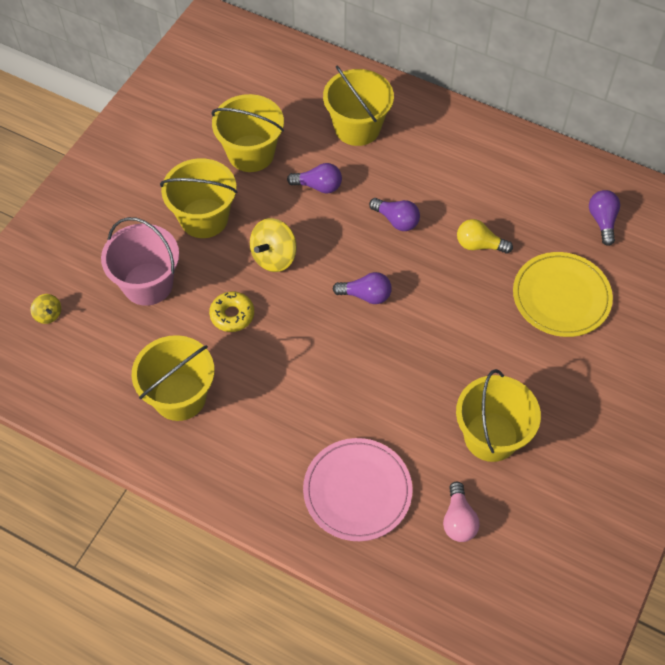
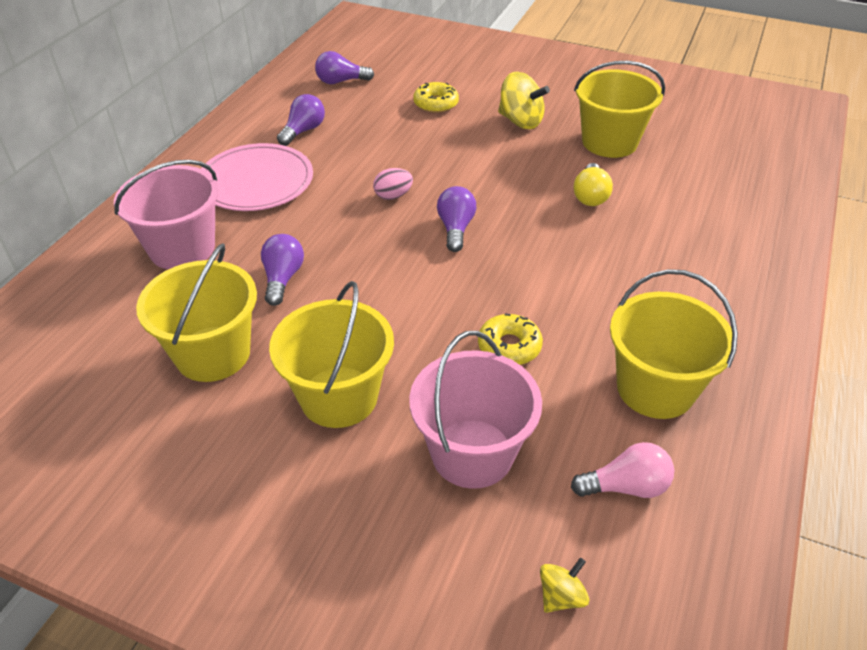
camera: 95 degrees left, 15 degrees down
yellow spinning top [250,218,297,272] -> yellow spinning top moved to [498,72,550,129]
pink plate [303,438,412,541] -> pink plate moved to [201,143,313,211]
yellow bucket [323,66,394,146] -> pink bucket [114,160,219,269]
purple light bulb [369,198,420,231] -> purple light bulb moved to [277,94,325,146]
pink light bulb [443,481,480,542] -> pink light bulb moved to [571,442,674,498]
yellow light bulb [457,219,513,254] -> yellow light bulb moved to [574,163,613,206]
yellow plate [513,252,613,337] -> yellow donut [413,82,459,113]
none -> pink egg [373,168,413,200]

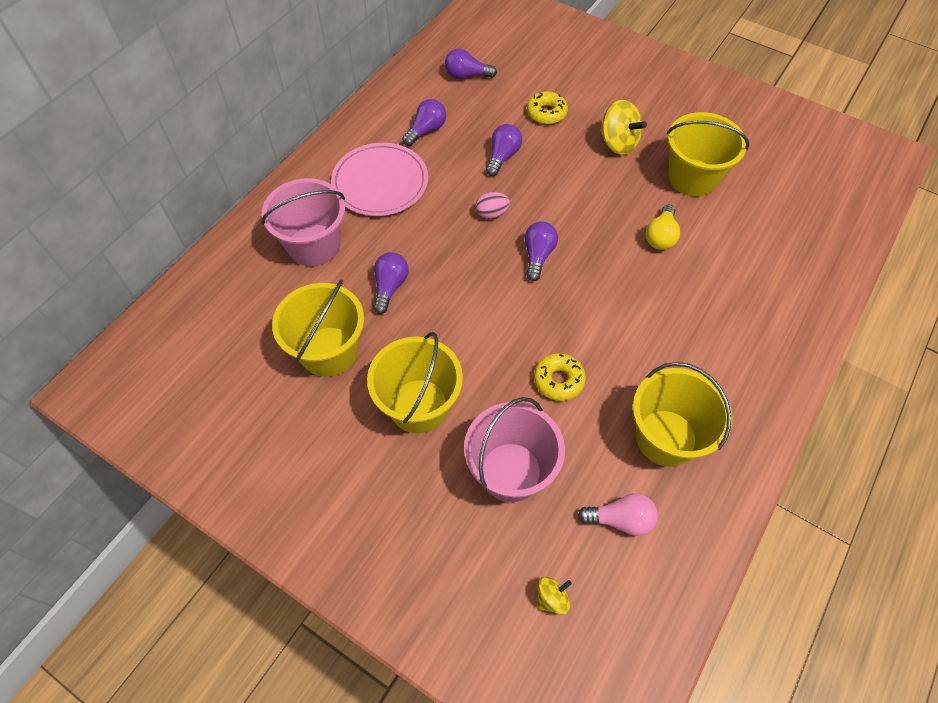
camera: 10 degrees right, 15 degrees up
none -> purple light bulb [486,124,522,176]

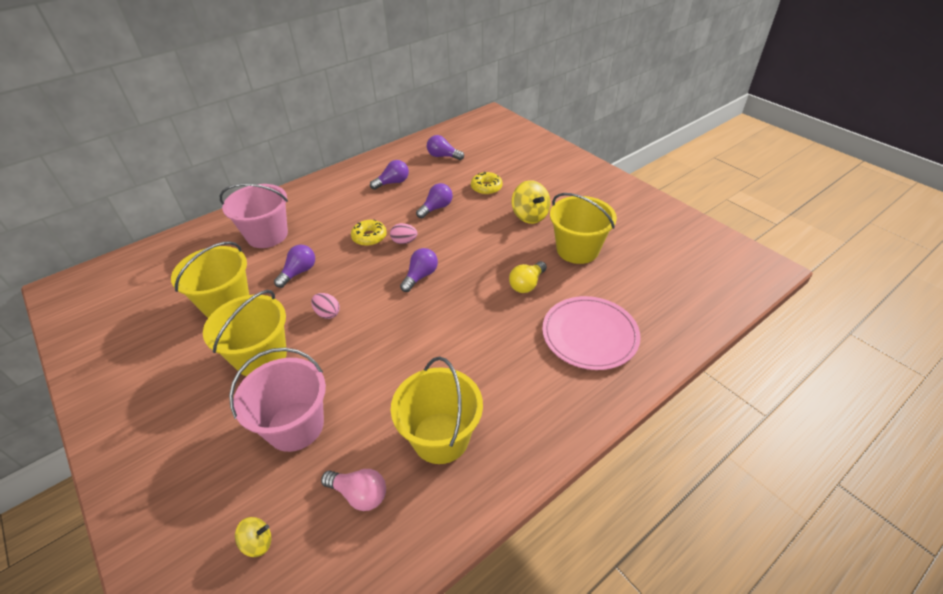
camera: 20 degrees right, 15 degrees down
pink plate [331,143,428,216] -> pink plate moved to [542,296,641,370]
yellow donut [534,353,586,401] -> yellow donut moved to [351,219,387,246]
none -> pink egg [311,293,340,319]

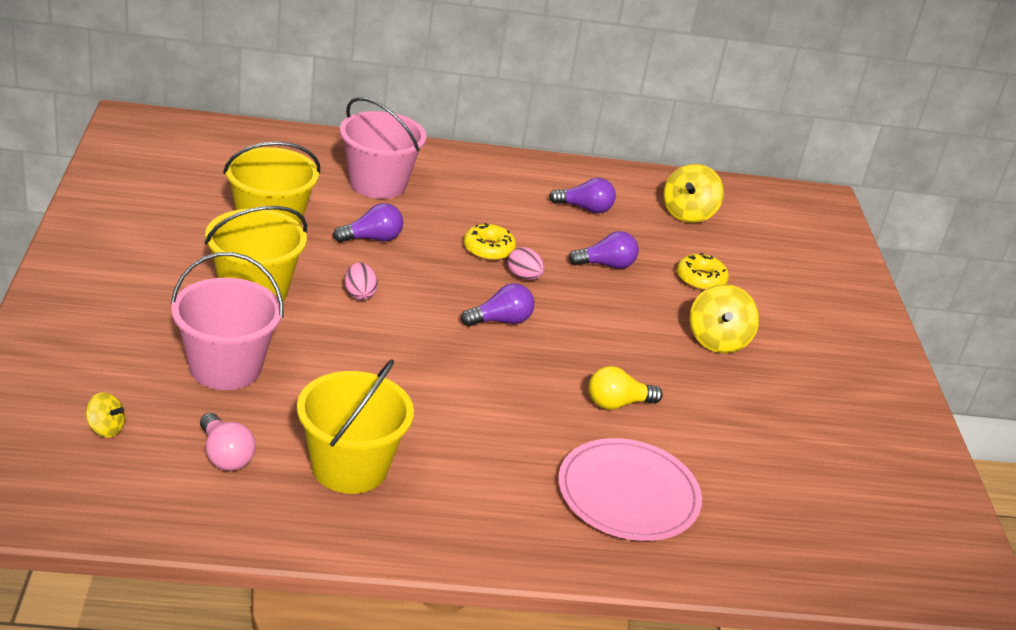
camera: 30 degrees right, 10 degrees down
purple light bulb [427,135,464,160] -> yellow spinning top [663,164,724,223]
yellow bucket [550,193,617,264] -> none

